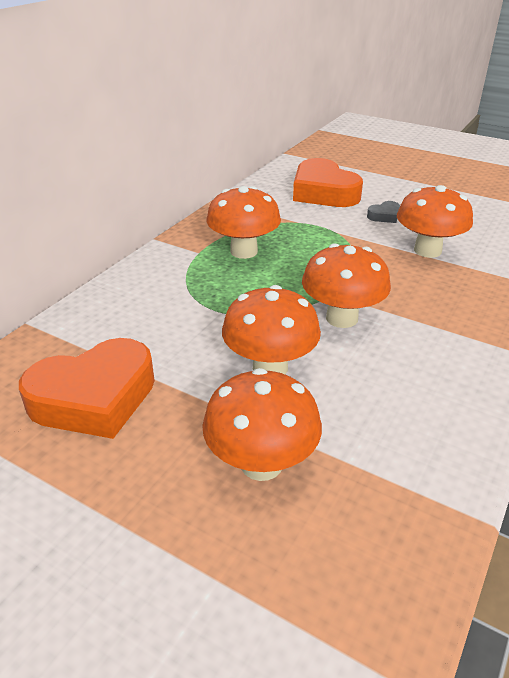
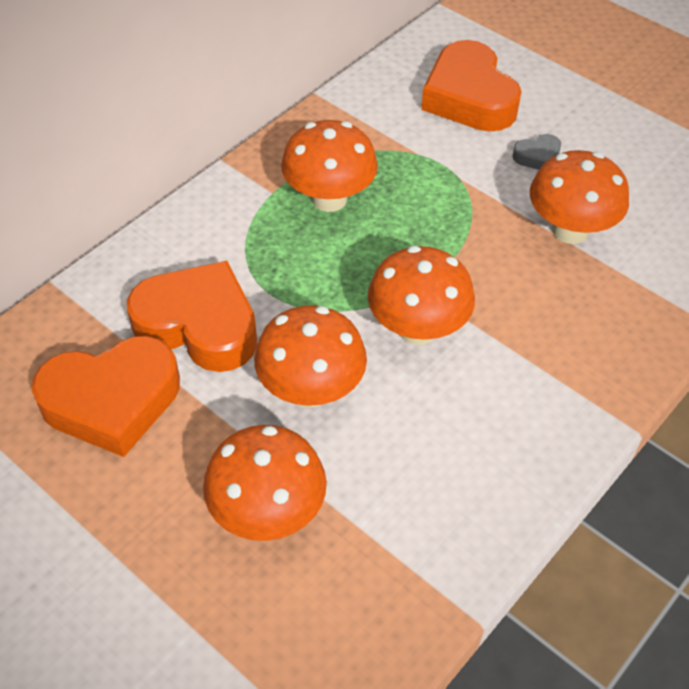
camera: 10 degrees right, 15 degrees up
none -> orange heart [127,261,258,372]

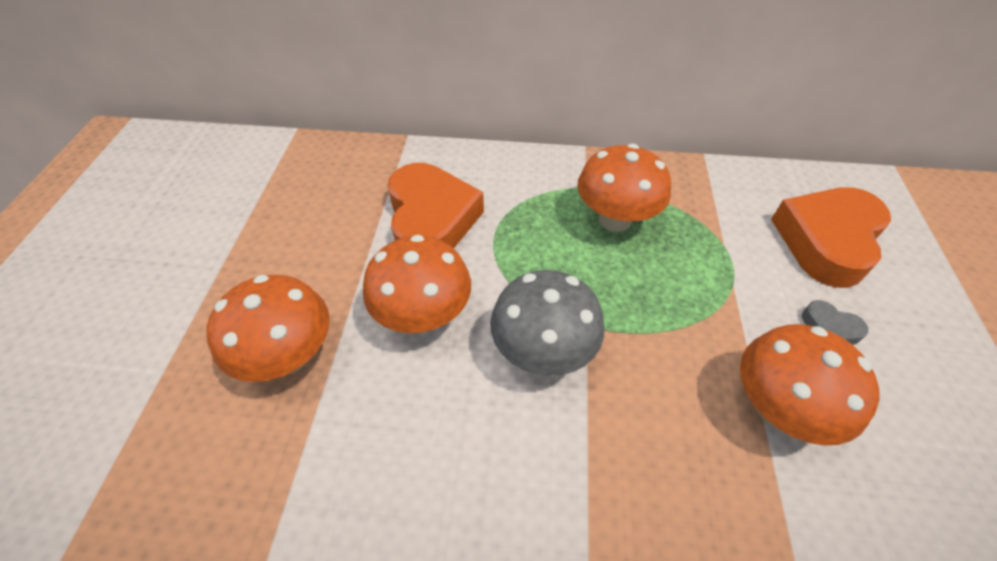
camera: 55 degrees right, 0 degrees up
orange heart [32,336,180,457] -> none
orange mushroom [368,246,475,345] -> grey mushroom [490,270,604,376]

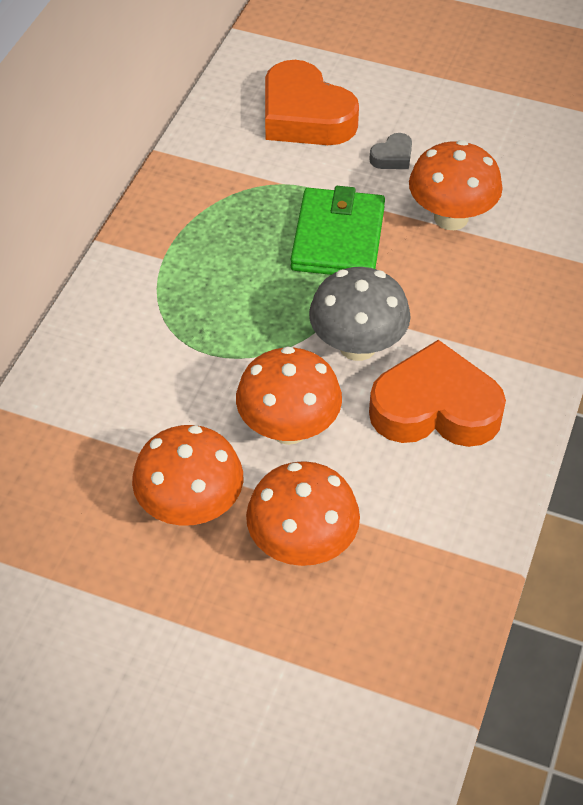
camera: 75 degrees left, 0 degrees up
orange heart [387,163,484,249] -> orange heart moved to [369,340,506,447]
orange mushroom [577,144,671,232] -> orange mushroom moved to [132,425,243,526]
none -> green wallet [291,186,385,275]

